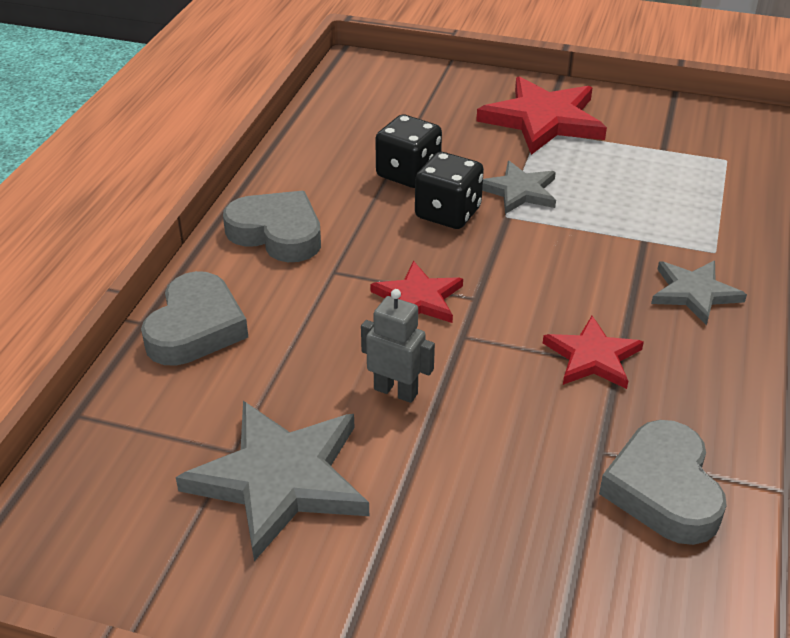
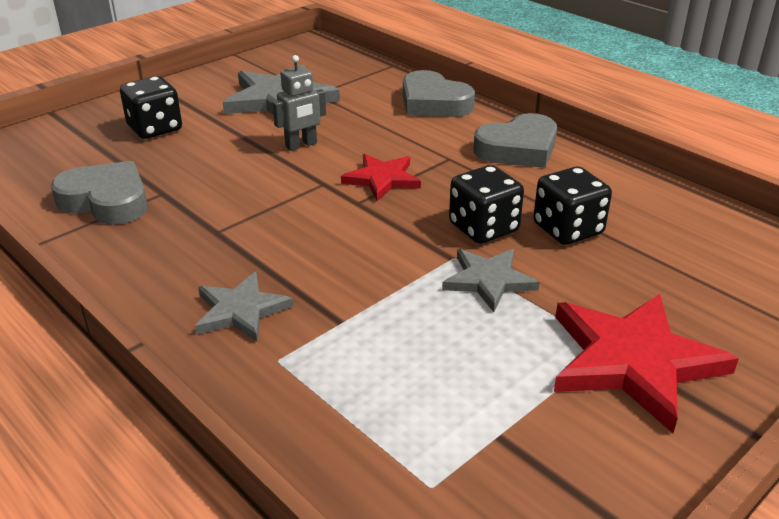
camera: 120 degrees right, 5 degrees down
red star [543,316,644,389] -> none
none -> black dice [120,76,182,139]

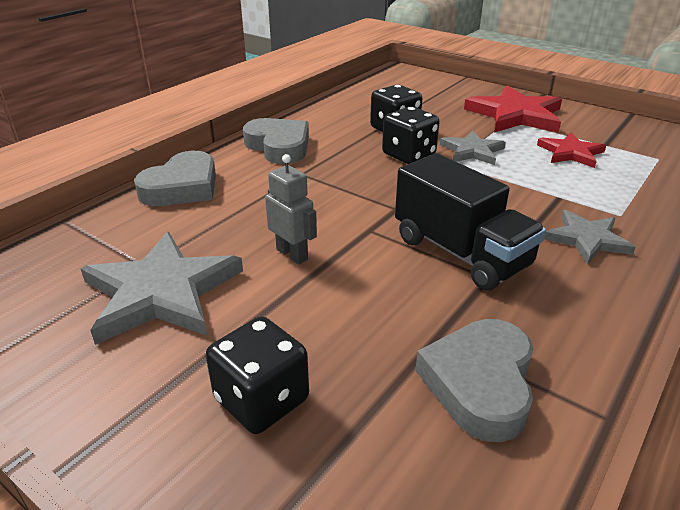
camera: 100 degrees left, 0 degrees up
red star [341,154,421,201] -> red star moved to [537,132,606,168]
none -> black truck [395,153,546,290]

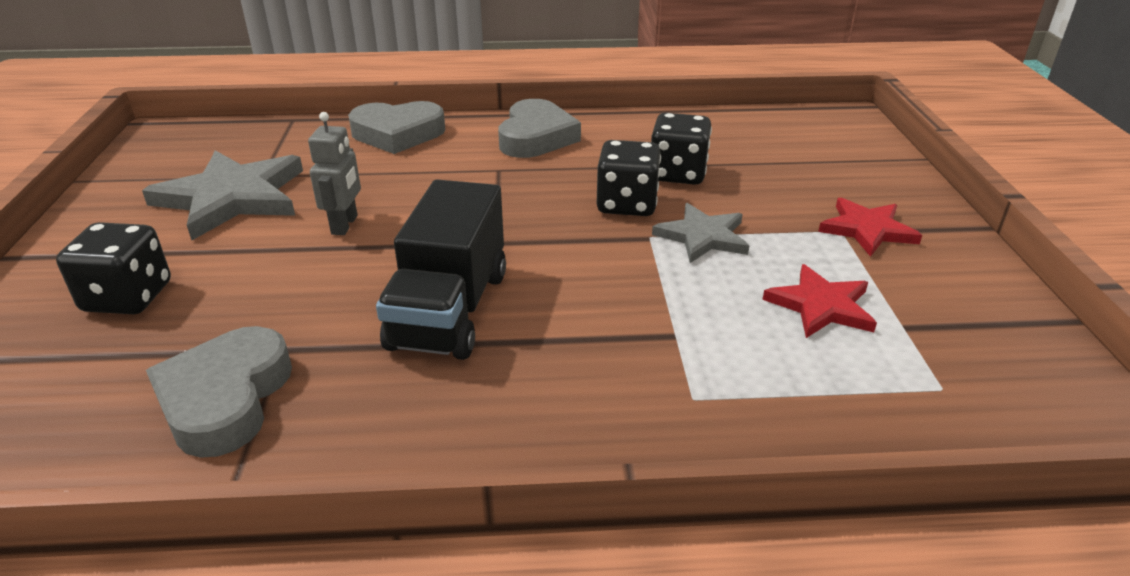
camera: 50 degrees right, 0 degrees up
grey heart [415,319,533,442] -> grey heart turned 60 degrees counterclockwise [146,326,292,458]
red star [464,86,562,133] -> red star [818,197,922,257], size x0.59
grey star [544,210,636,264] -> none

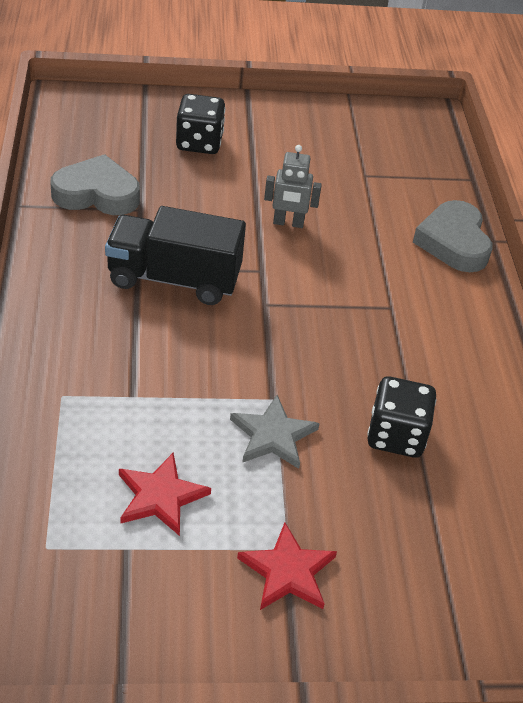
camera: 85 degrees right, 10 degrees up
grey star [142,150,303,240] -> none
grey heart [498,99,581,158] -> none
black dice [597,140,661,216] -> none

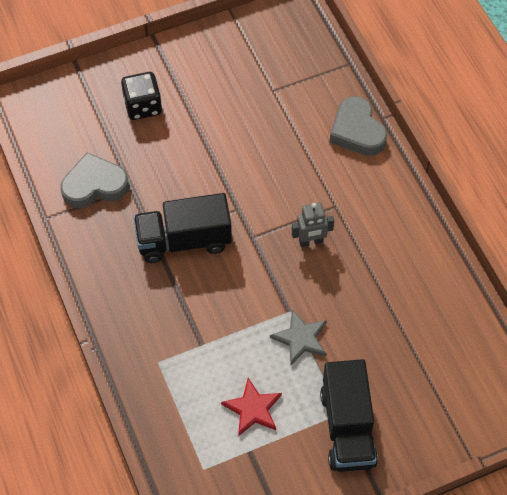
camera: 15 degrees left, 15 degrees up
red star [237,522,337,610] -> black truck [320,359,378,472]
grey robot [264,145,322,228] -> grey robot moved to [292,203,334,247]
black dice [367,376,436,458] -> none

